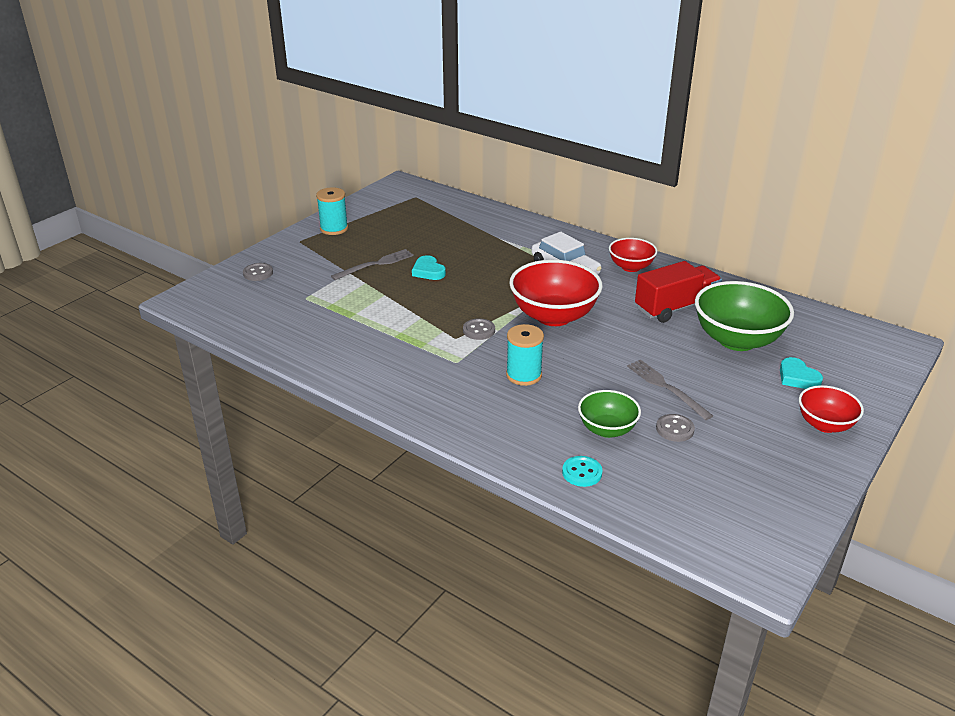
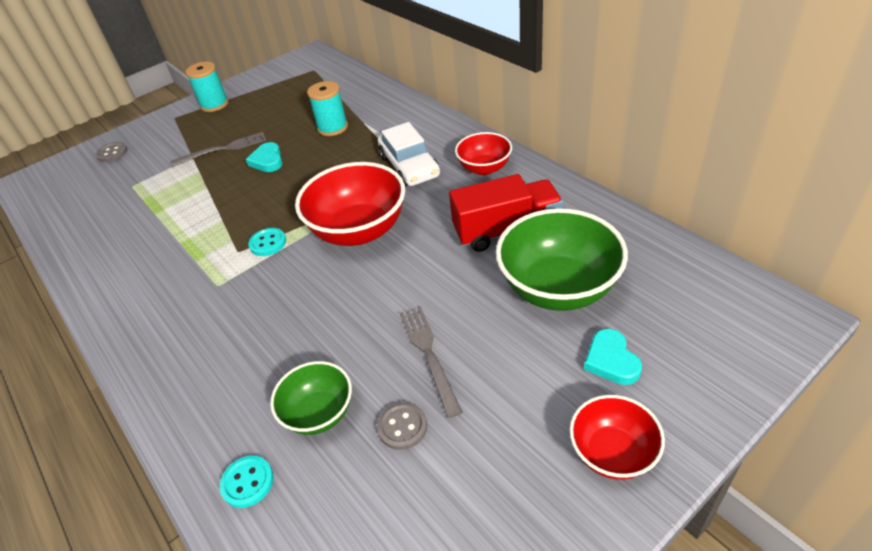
camera: 20 degrees right, 10 degrees up
grey button [463,318,495,340] -> turquoise button [248,228,286,256]
turquoise spool [506,324,544,386] -> turquoise spool moved to [307,81,348,136]

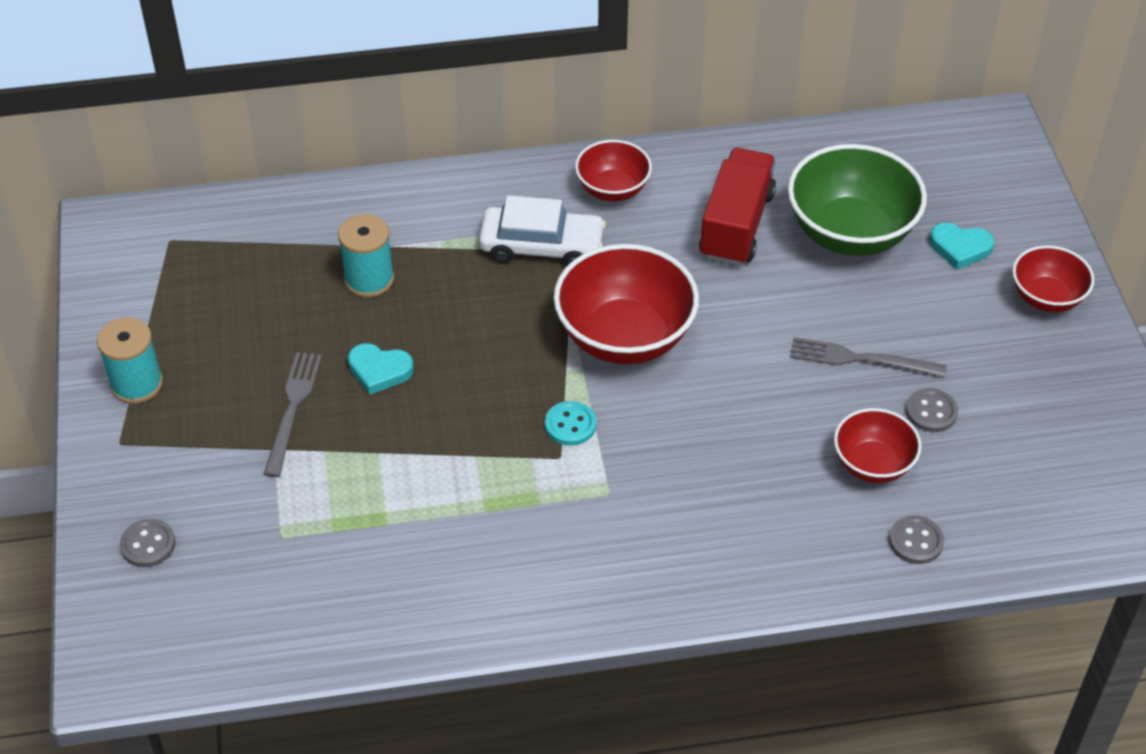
camera: 65 degrees left, 5 degrees up
turquoise button [220,455,274,508] -> grey button [889,516,944,564]
green bowl [270,361,352,435] -> red bowl [834,408,922,483]

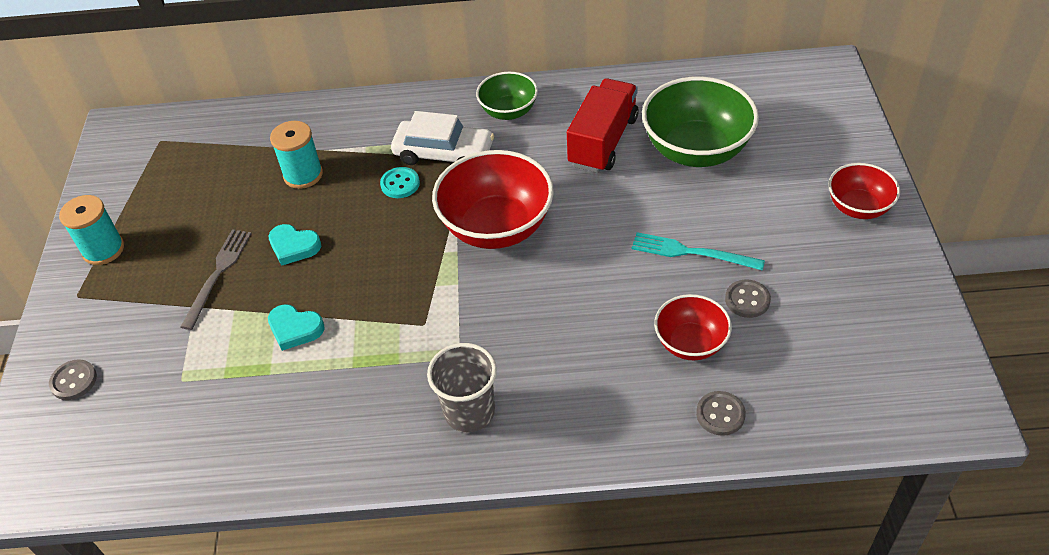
camera: 10 degrees right, 0 degrees up
turquoise button [545,401,596,446] -> turquoise button moved to [380,167,420,198]
red bowl [575,140,652,202] -> green bowl [476,72,538,120]
grey fork [790,337,947,377] -> turquoise fork [631,232,765,271]
turquoise heart [929,223,994,270] -> turquoise heart moved to [268,304,325,351]
none -> grey cup [427,343,497,432]

